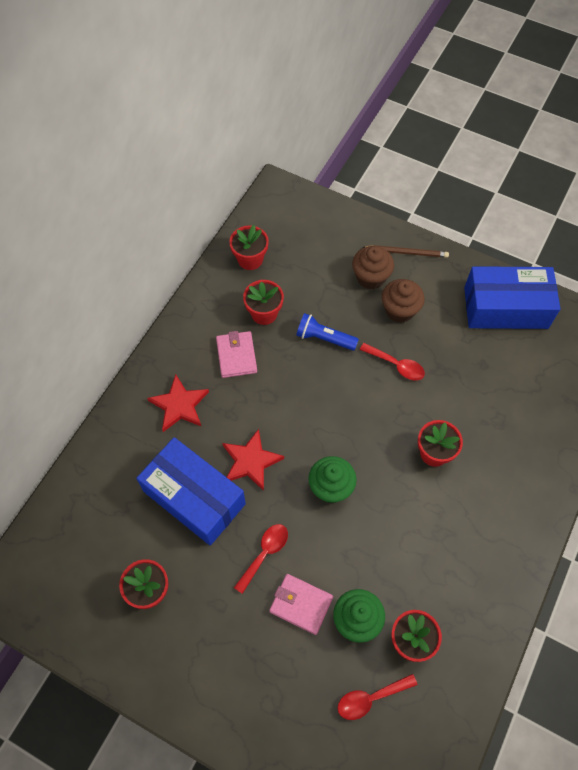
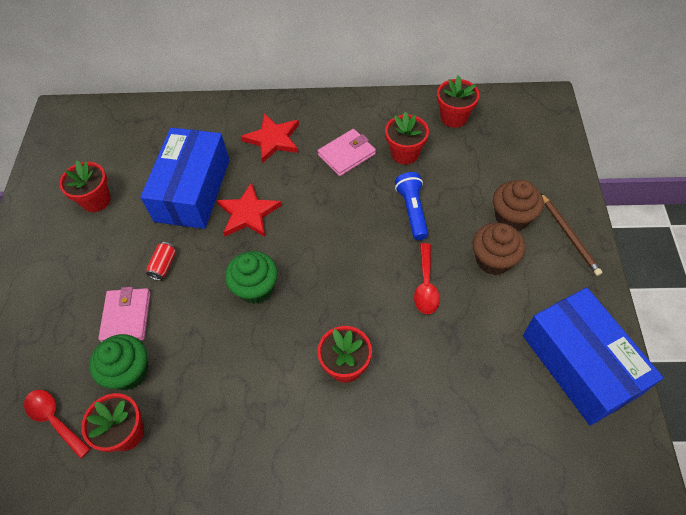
camera: 65 degrees right, 5 degrees down
red spoon [234,524,288,594] -> red can [146,242,176,281]

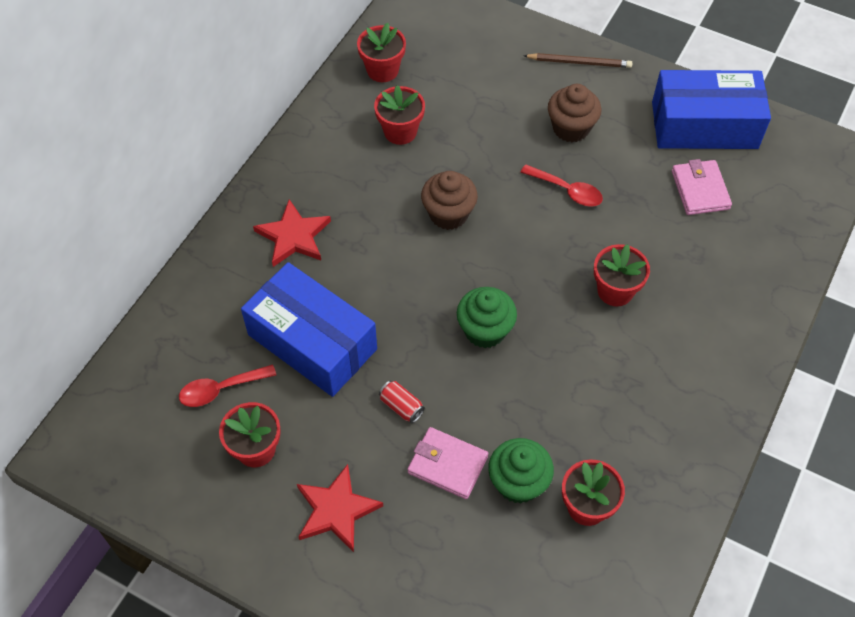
camera: 65 degrees left, 0 degrees up
red spoon [24,390,91,459] -> red spoon moved to [179,364,276,407]
red star [217,182,282,237] -> red star moved to [297,464,383,552]
pink wallet [318,129,376,176] -> pink wallet moved to [672,159,732,215]
blue flashlight [395,172,428,240] -> none
brown cupcake [493,180,544,230] -> brown cupcake moved to [421,171,478,230]

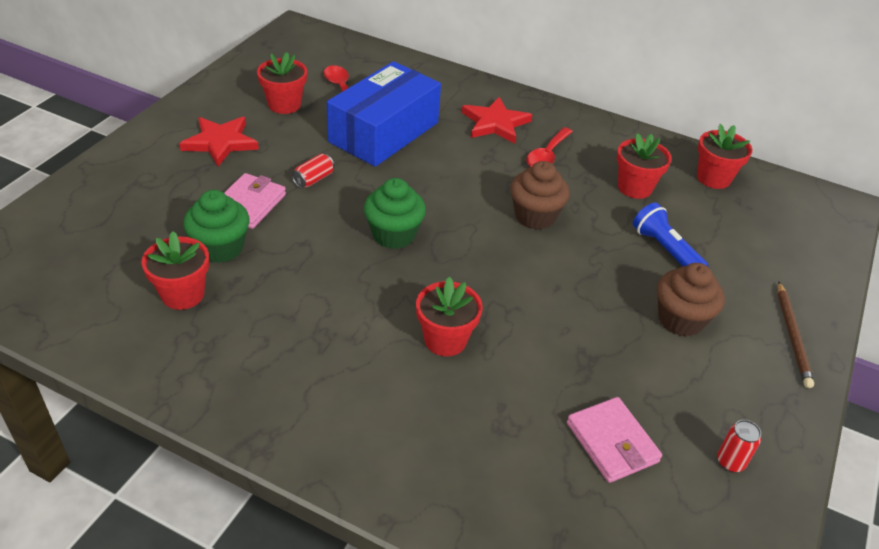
camera: 85 degrees right, 15 degrees down
red spoon [520,164,603,207] -> red spoon moved to [526,127,573,167]
blue box [652,70,771,149] -> red can [717,420,761,472]
pink wallet [672,159,732,215] -> pink wallet turned 75 degrees clockwise [567,397,662,483]
none -> blue flashlight [633,202,709,267]

